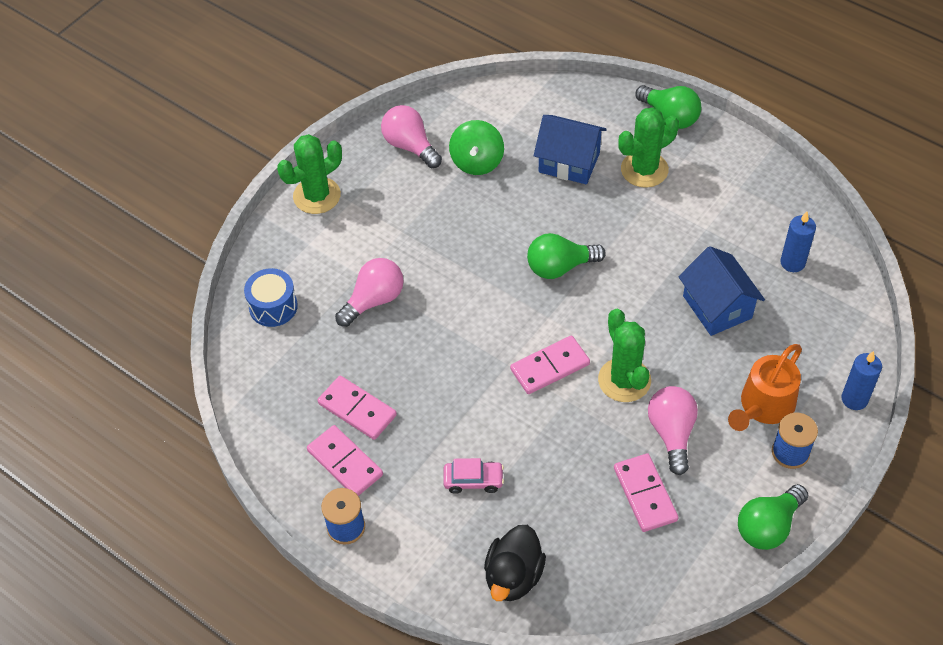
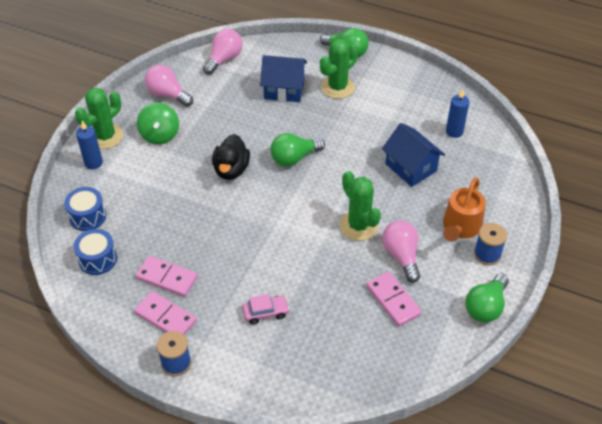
camera: 15 degrees left, 5 degrees down
pink light bulb [335,258,404,327] -> pink light bulb moved to [203,29,243,75]
green spinning top [449,120,504,175] -> green spinning top moved to [137,103,179,144]
black duck [484,525,546,601] -> black duck moved to [212,134,250,180]
pink domino [510,336,590,394] -> none
blue candle [841,351,882,410] -> blue candle moved to [76,121,103,169]
none -> blue drum [74,229,117,275]

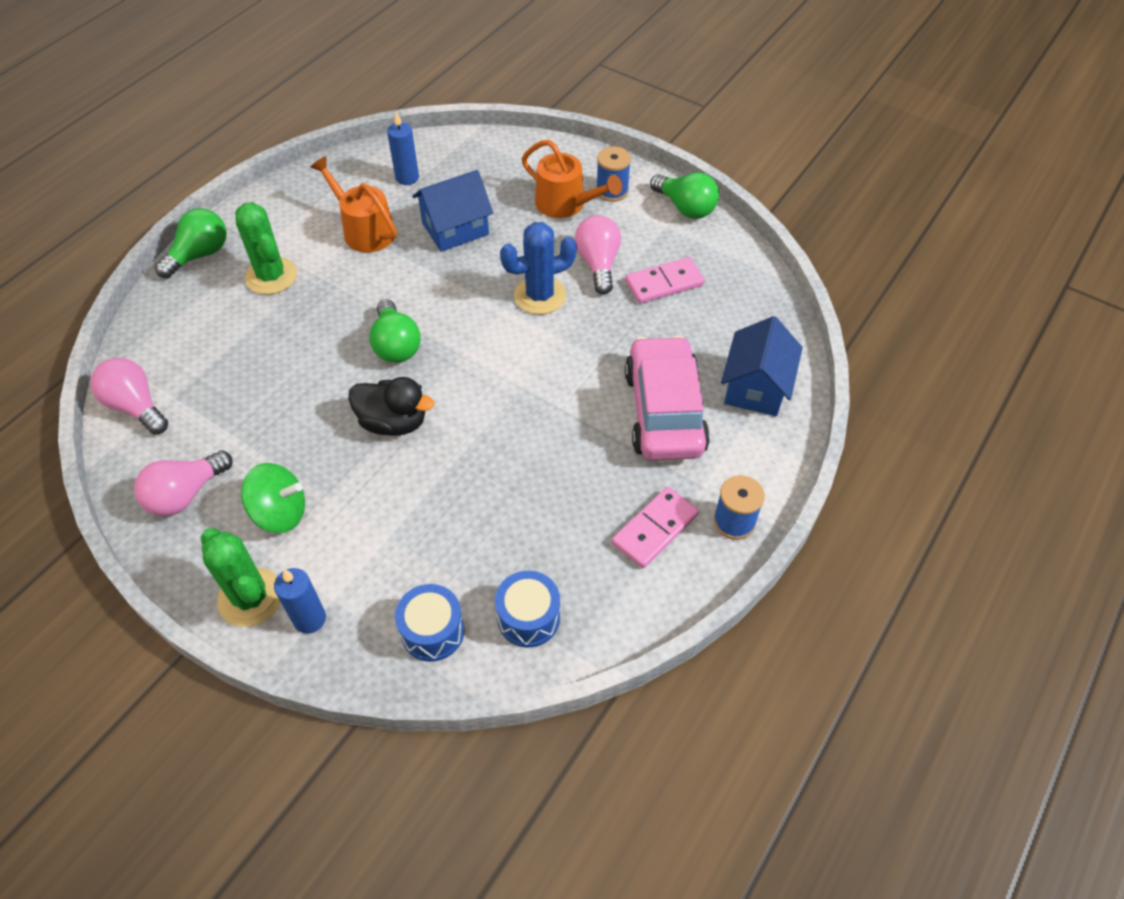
camera: 80 degrees left, 5 degrees up
pink domino [135,255,198,297] -> none
pink car [242,294,290,324] -> pink car [625,335,710,460], size x2.27
blue house [260,55,307,102] -> blue house moved to [721,316,803,416]
green cactus [340,171,381,241] -> blue cactus [500,222,577,314]
pink light bulb [382,220,420,283] -> pink light bulb turned 90 degrees clockwise [574,215,621,295]
none -> orange watering can [310,156,397,253]

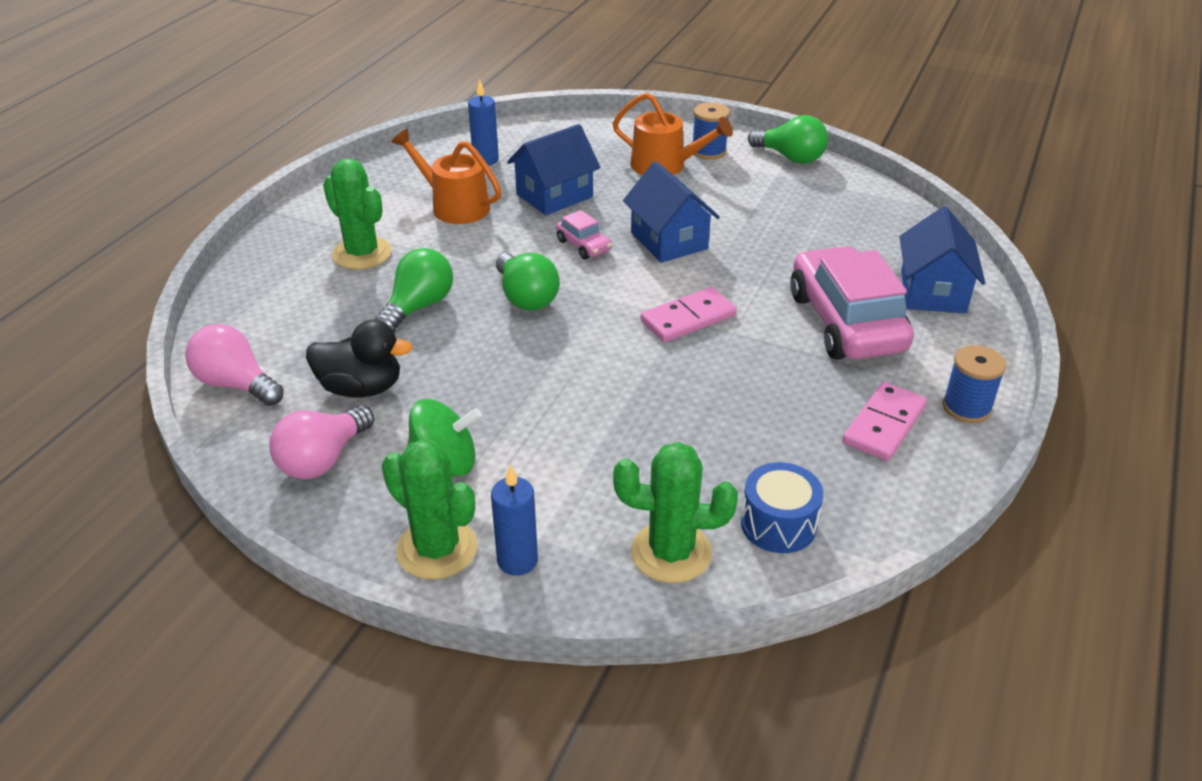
camera: 10 degrees left, 15 degrees down
green light bulb [155,208,227,278] -> green light bulb moved to [375,248,453,328]
black duck [348,377,435,436] -> black duck moved to [306,320,413,397]
blue drum [395,584,464,662] -> green cactus [613,442,738,583]
blue cactus [500,222,577,314] -> blue house [623,161,720,263]
pink light bulb [574,215,621,295] -> none
pink domino [625,257,705,304] -> pink domino moved to [641,287,737,342]
none -> pink car [556,210,612,260]

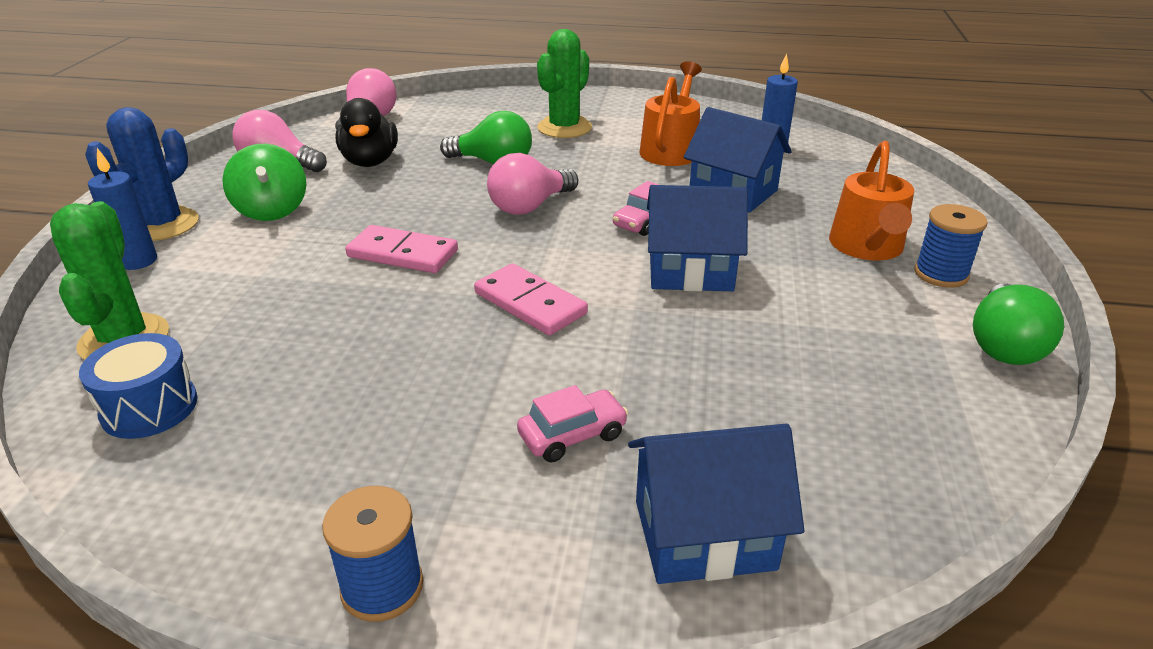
camera: 75 degrees right, 5 degrees down
green cactus [382,439,478,580] -> blue cactus [85,107,199,241]
green light bulb [496,253,560,310] -> pink light bulb [487,153,578,215]
blue house [623,161,720,263] -> blue house turned 45 degrees clockwise [647,185,748,292]
pink car [790,246,914,360] -> pink car [517,385,628,462], size x0.44
pink domino [842,382,927,461] -> pink domino moved to [345,225,458,273]

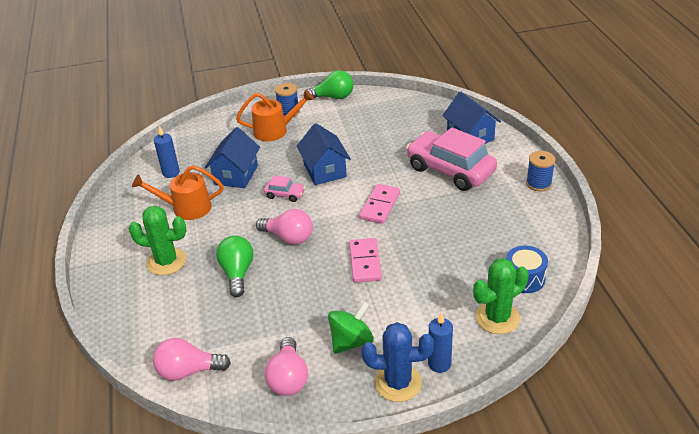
camera: 110 degrees left, 5 degrees up
black duck [336,98,398,167] -> none
pink car [517,385,628,462] -> pink car [406,128,497,191], size x2.27

